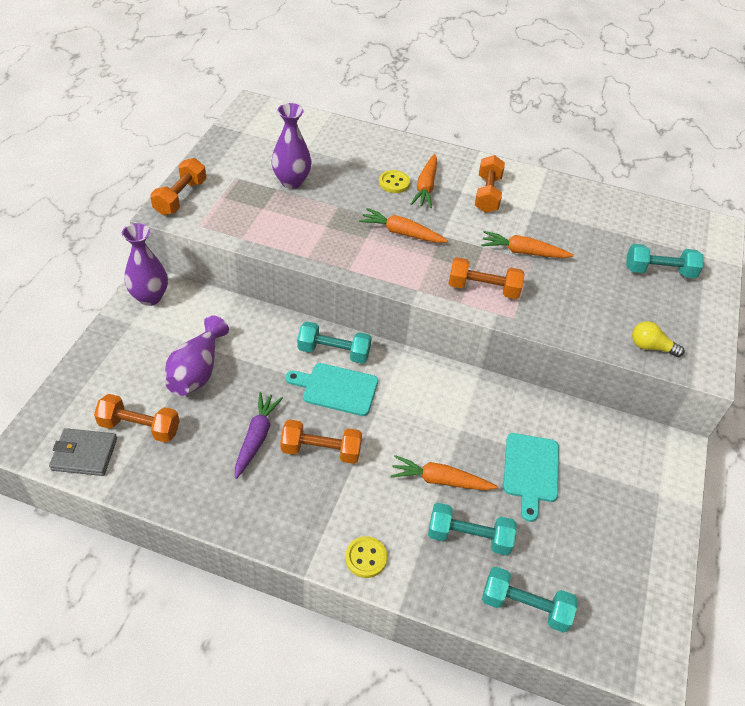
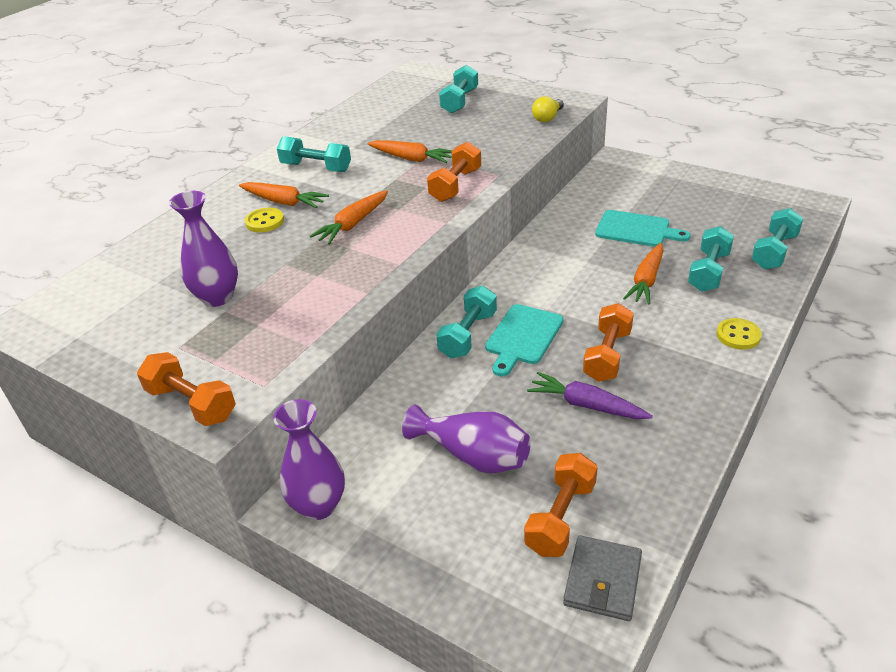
camera: 70 degrees left, 10 degrees down
orange dumbbell [475,155,505,213] -> turquoise dumbbell [277,136,351,172]
orange carrot [481,231,574,258] -> orange carrot turned 90 degrees counterclockwise [368,140,452,163]

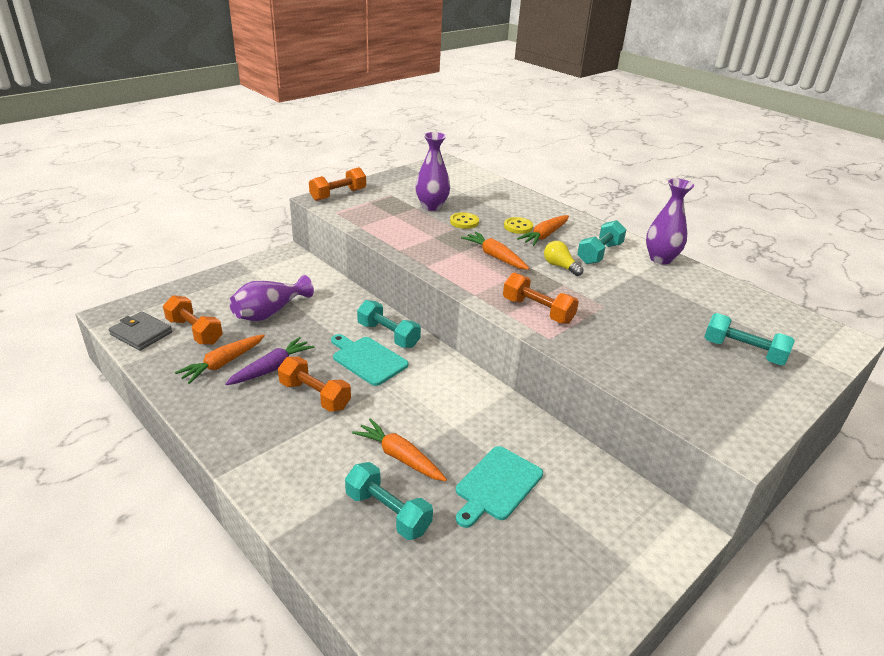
camera: 100 degrees right, 5 degrees down
purple vase [273,399,345,520] -> purple vase moved to [646,179,694,265]
orange carrot [368,140,452,163] -> orange carrot moved to [175,334,265,384]
yellow light bulb [532,96,564,122] -> yellow light bulb moved to [544,241,583,276]
yellow button [716,318,762,350] -> yellow button moved to [450,212,479,229]
turquoise dumbbell [751,208,803,270] -> none

